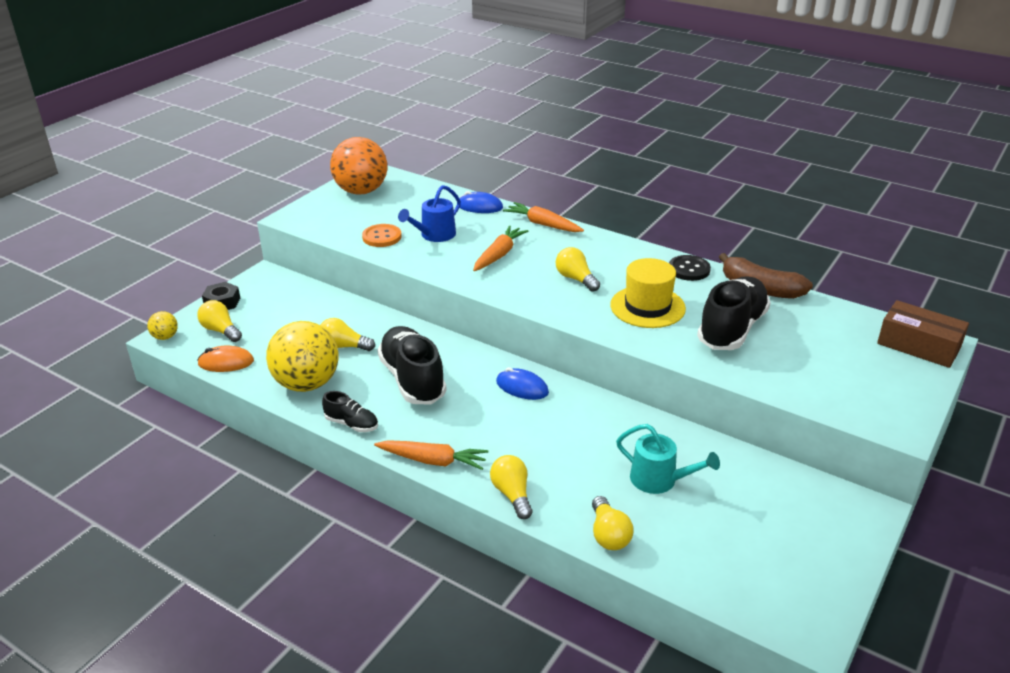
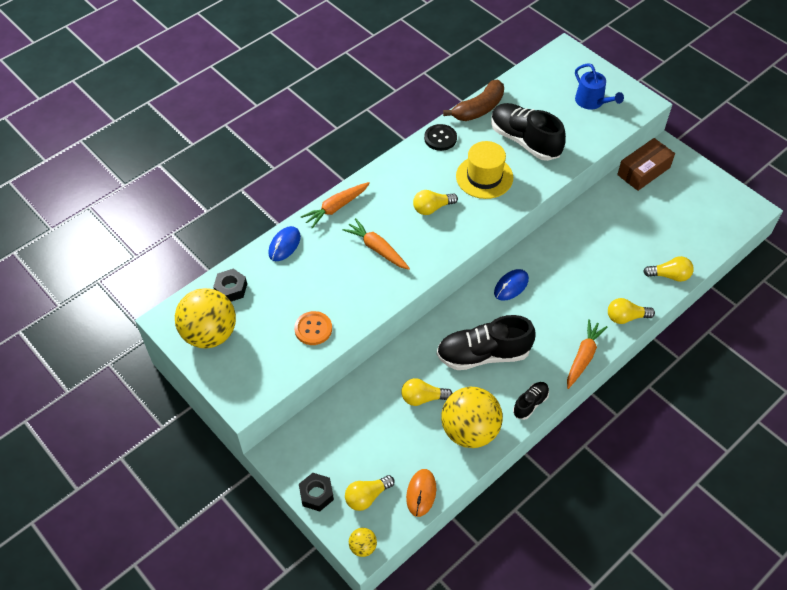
camera: 75 degrees left, 20 degrees up
yellow light bulb [320,318,375,351] -> yellow light bulb turned 60 degrees clockwise [401,378,453,406]
orange ball [330,137,387,195] -> yellow ball [175,288,236,348]
blue watering can [398,185,461,242] -> blue watering can moved to [575,63,624,109]
turquoise watering can [616,424,720,494] -> none
brown box [877,300,969,368] -> brown box moved to [617,138,675,191]
none -> black nut [213,268,247,302]

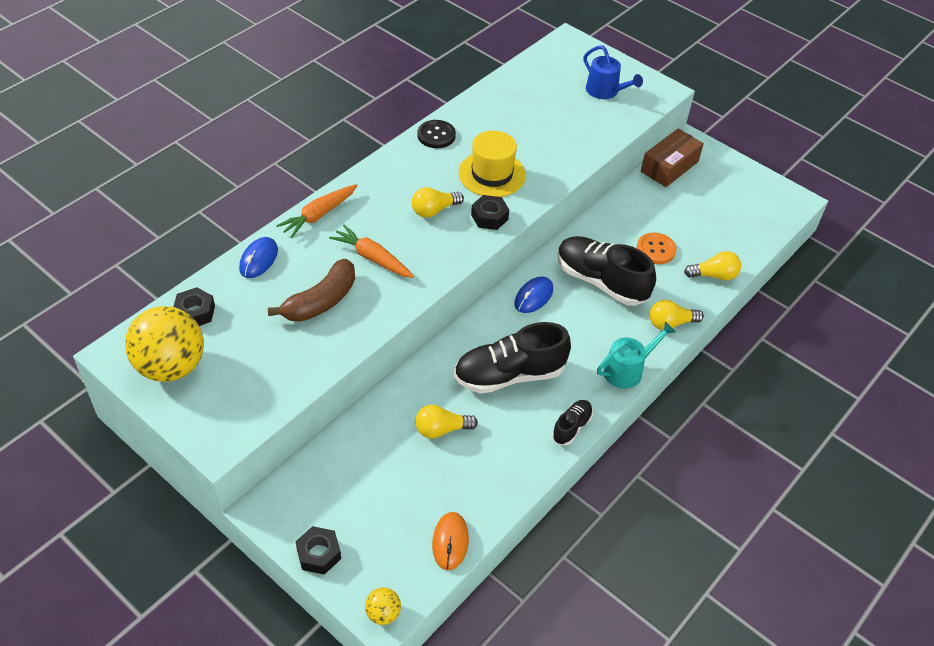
camera: 10 degrees left, 5 degrees down
orange button [294,311,332,345] -> orange button moved to [637,233,677,264]
yellow light bulb [345,475,395,511] -> none
yellow ball [442,387,503,448] -> none
brown banana [443,80,504,121] -> brown banana moved to [268,259,355,322]
black shoe [491,103,566,161] -> black shoe moved to [558,236,656,306]
orange carrot [567,319,607,389] -> turquoise watering can [597,322,675,389]
none -> black nut [471,195,509,230]

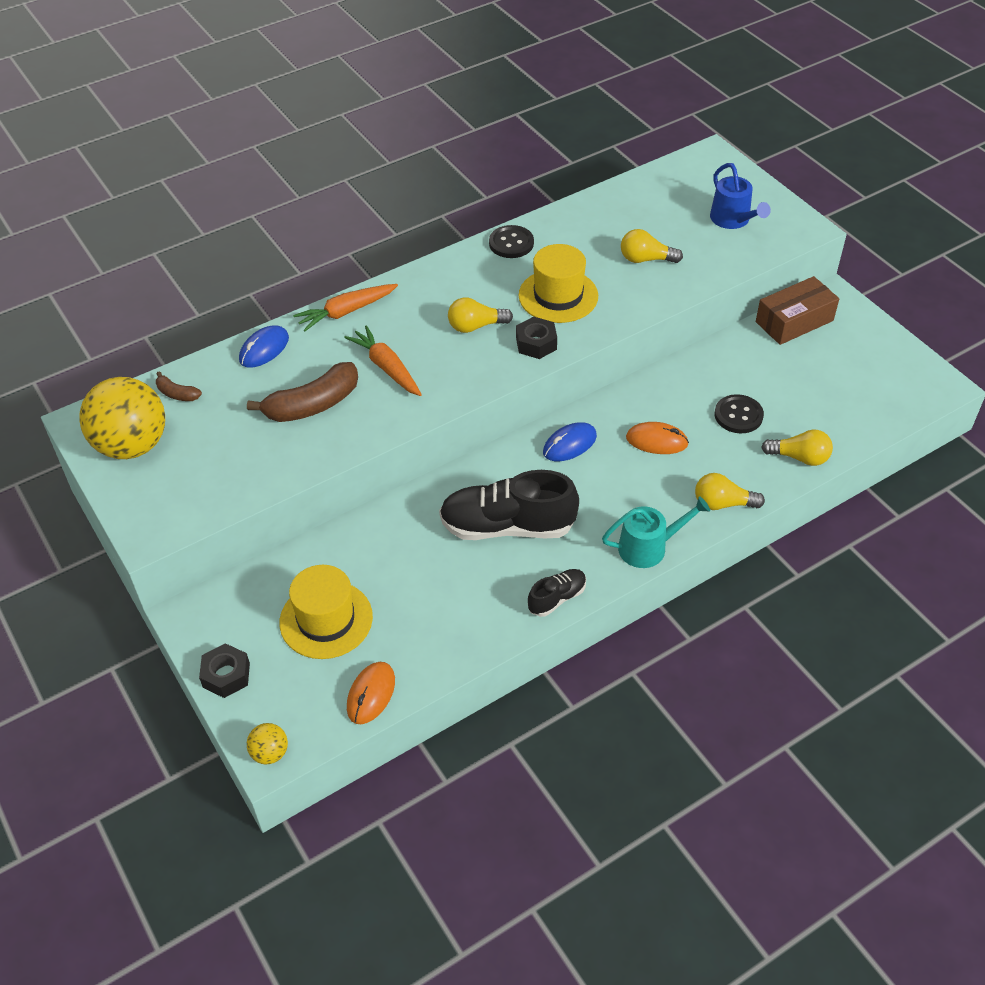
camera: 20 degrees right, 0 degrees up
black nut [173,287,215,326] -> brown banana [156,371,202,401]
yellow light bulb [415,405,478,439] -> yellow light bulb moved to [621,229,683,263]
black shoe [558,236,656,306] -> orange mouse [626,422,689,454]
orange button [637,233,677,264] -> black button [715,394,764,433]
none -> yellow hat [279,565,373,659]

